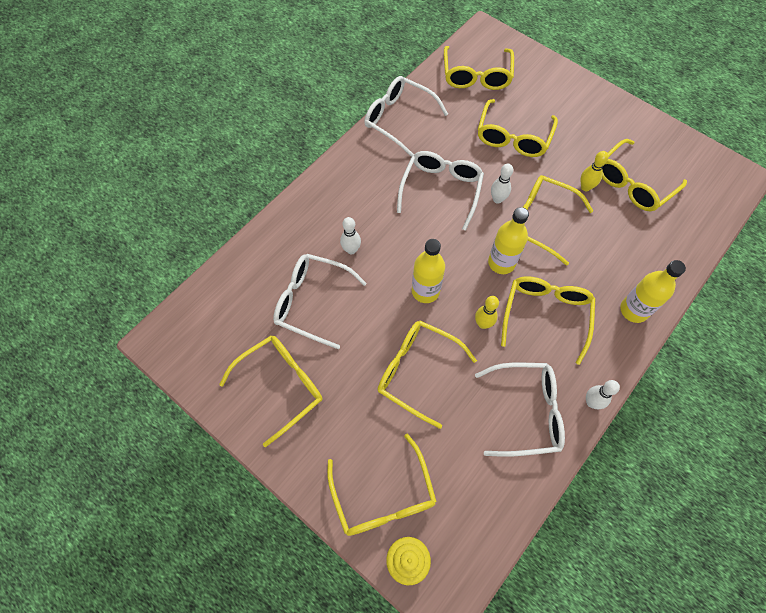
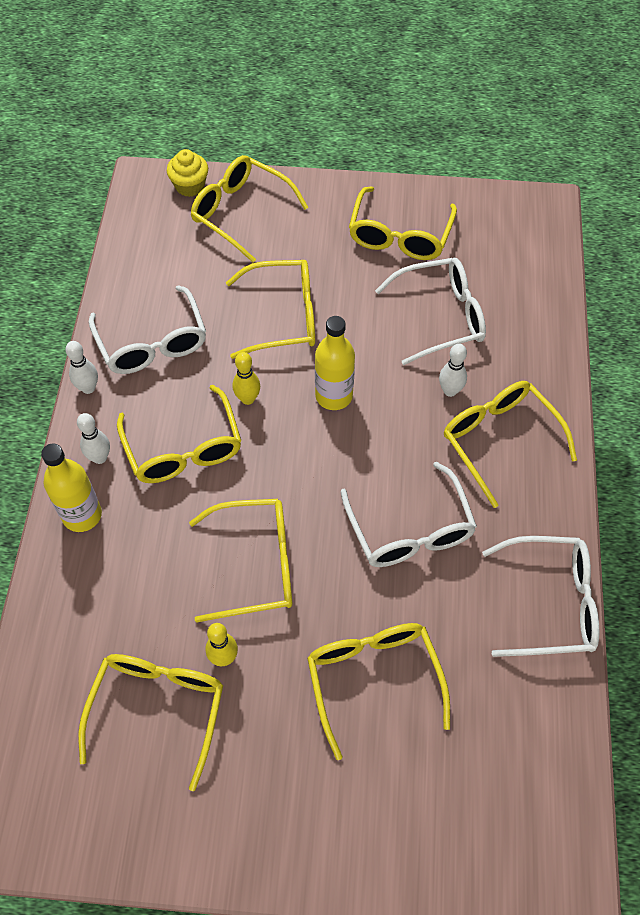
camera: 145 degrees right, 5 degrees down
yellow glasses [444,46,514,90] -> yellow glasses moved to [444,381,577,508]
white glasses [475,363,565,457] -> white glasses turned 75 degrees counterclockwise [88,285,206,374]
yellow bottle [488,207,529,274] -> none
white bowling pin [491,164,513,204] -> white bowling pin moved to [77,413,110,464]

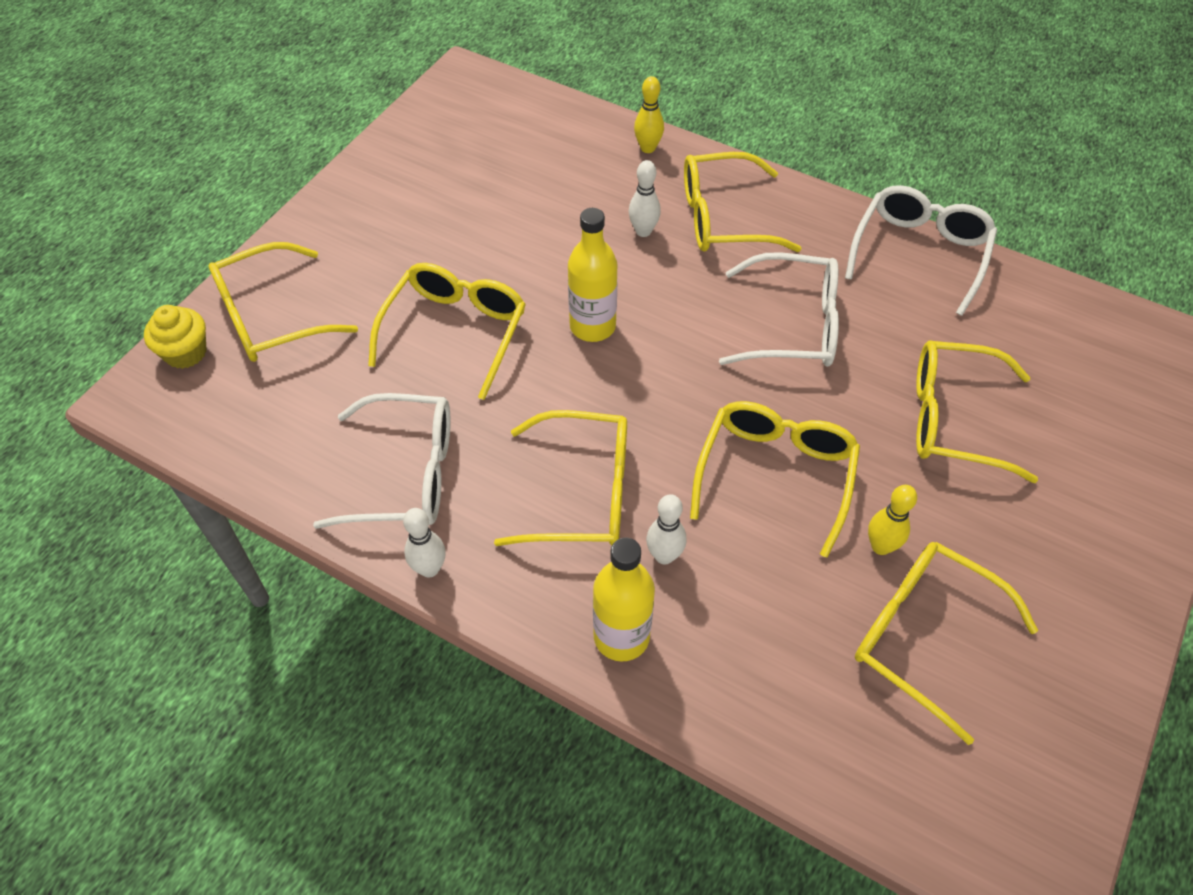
camera: 65 degrees left, 5 degrees down
white bowling pin [77,413,110,464] -> white bowling pin moved to [646,494,686,564]
yellow bowling pin [232,352,260,405] -> yellow bowling pin moved to [634,76,664,153]
yellow glasses [349,186,457,260] -> none
white glasses [375,258,486,365] -> none

